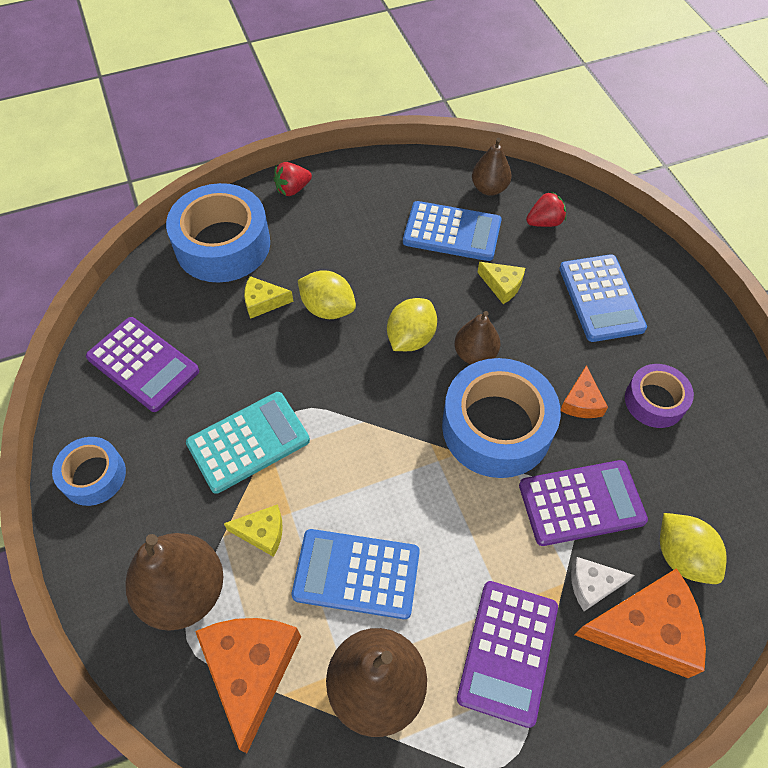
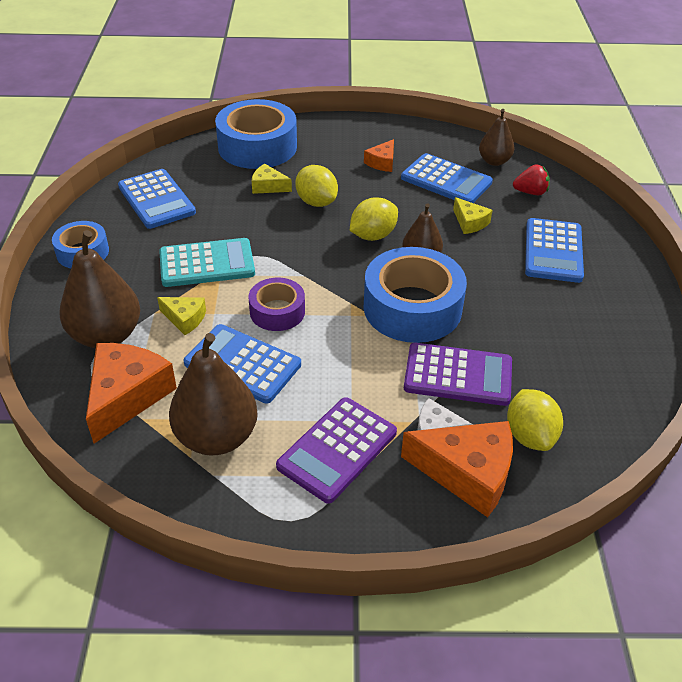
camera: 20 degrees right, 15 degrees down
purple calculator [86,317,199,412] -> blue calculator [118,169,196,229]
red strawberry [273,162,312,196] -> none
orange cheese [561,365,608,418] -> orange cheese moved to [364,139,394,172]
purple tape [625,364,694,428] -> purple tape moved to [248,278,305,331]

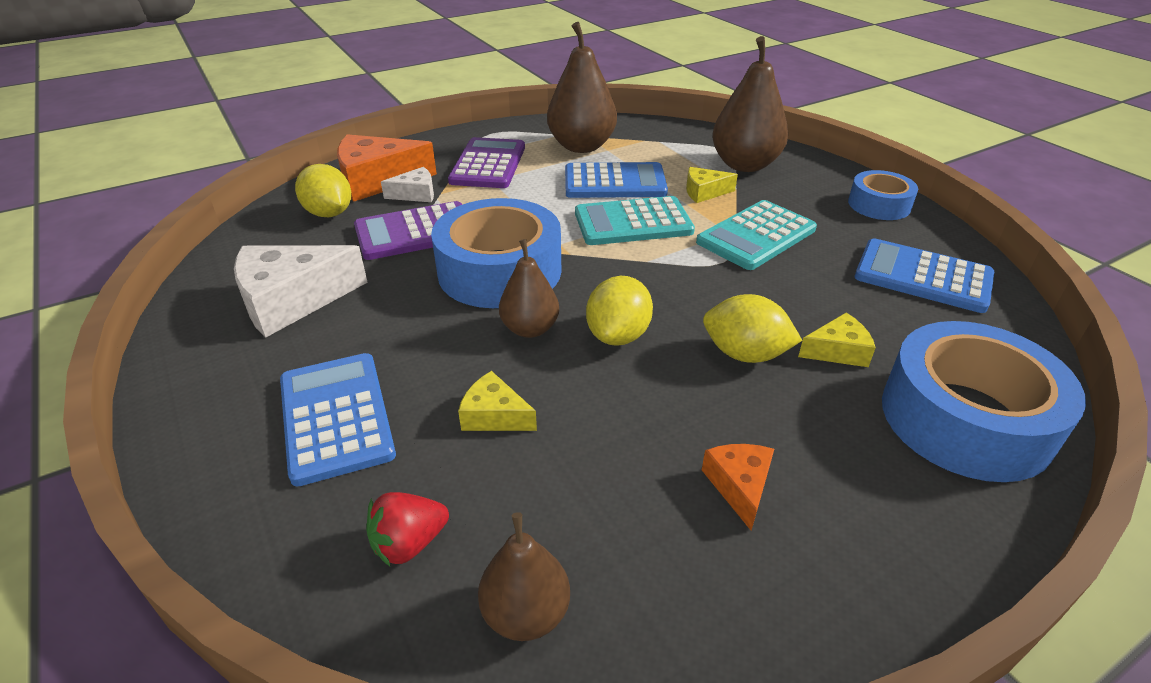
camera: 150 degrees right, 5 degrees down
orange cheese [86,343,177,443] -> none
purple tape [248,278,305,331] -> turquoise calculator [575,196,695,245]
blue calculator [401,153,493,203] -> none
none -> white cheese [234,245,368,337]

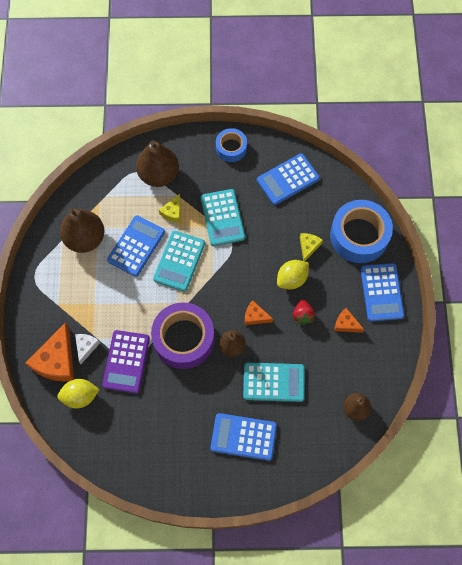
camera: 60 degrees left, 30 degrees up
white cheese [234,245,368,337] -> none
red strawberry [366,492,449,566] -> red strawberry moved to [293,299,315,325]
blue tape [431,198,561,308] -> purple tape [151,302,214,369]
purple calculator [448,137,525,188] -> none
yellow cheese [458,371,537,431] -> turquoise calculator [243,362,305,402]
yellow lemon [586,276,653,346] -> orange cheese [245,300,274,325]
none -> blue calculator [360,263,404,322]

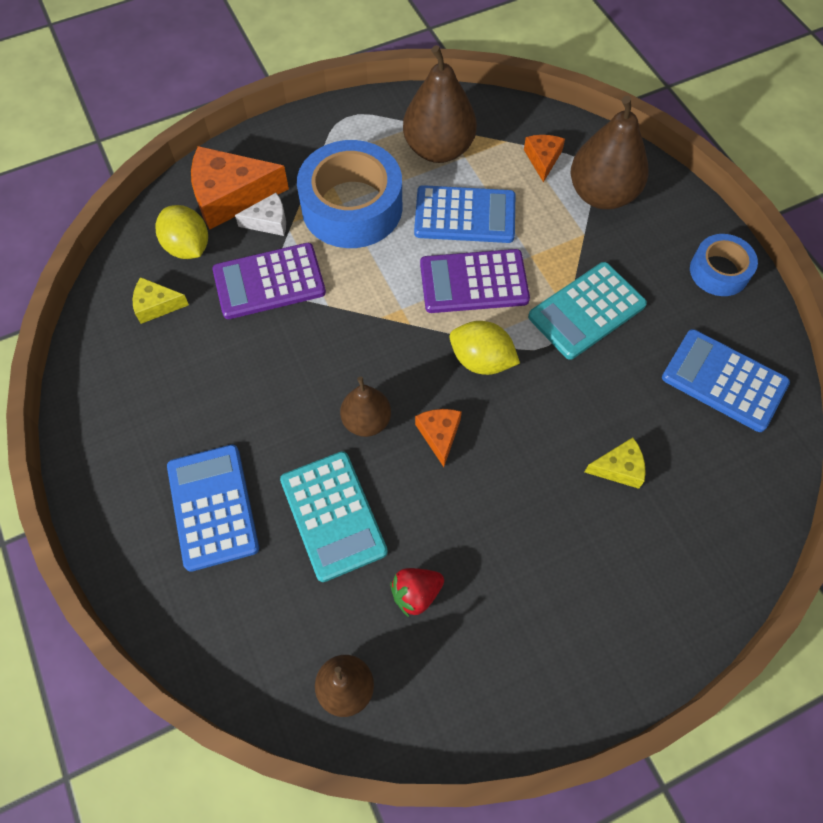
camera: 65 degrees right, 5 degrees down
purple tape [151,302,214,369] -> none
turquoise calculator [153,231,205,292] -> purple calculator [420,249,530,313]
yellow cheese [159,194,180,223] -> yellow cheese moved to [133,277,189,324]
yellow lemon [277,260,309,289] -> yellow lemon moved to [450,321,520,375]
red strawberry [293,299,315,325] -> red strawberry moved to [390,568,444,617]
blue tape [330,200,393,263] -> blue tape moved to [297,140,403,248]
orange cheese [334,308,364,333] -> orange cheese moved to [524,135,565,182]
blue calculator [360,263,404,322] -> none

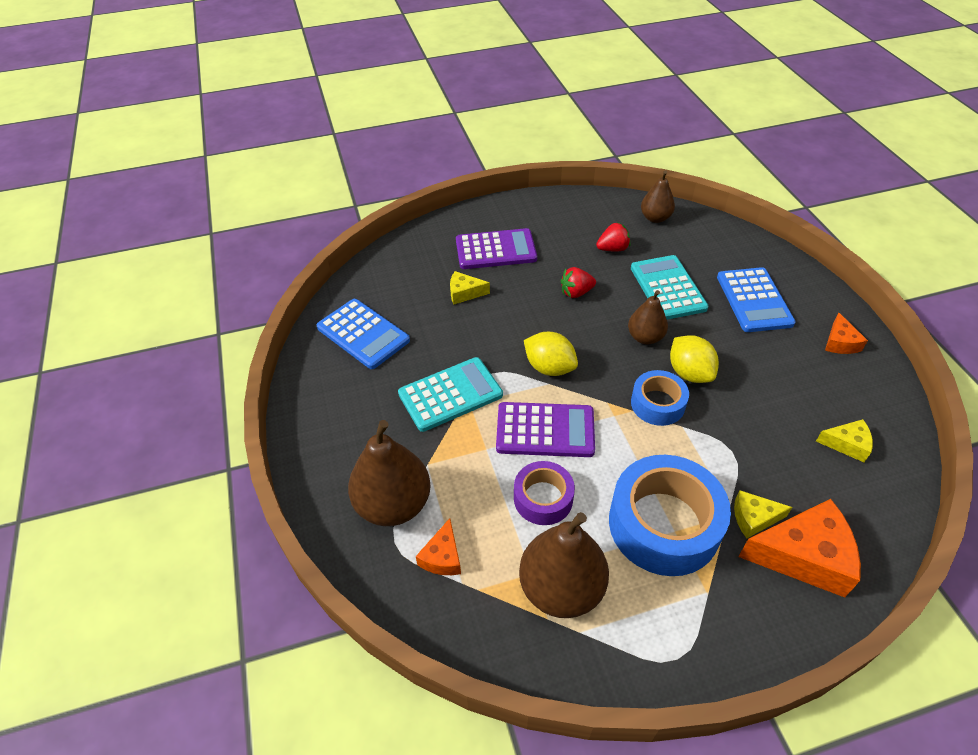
camera: 170 degrees left, 15 degrees down
yellow lemon [156,205,208,259] -> yellow lemon moved to [670,335,719,383]
purple calculator [212,243,326,319] -> purple calculator moved to [456,228,537,269]
white cheese [235,193,286,236] -> yellow cheese [734,490,792,538]
blue calculator [414,185,515,243] -> purple tape [514,461,575,525]
orange cheese [415,409,462,467] -> orange cheese moved to [825,313,868,354]
blue tape [690,234,758,296] -> blue tape moved to [631,370,689,426]
none -> red strawberry [561,267,596,298]

